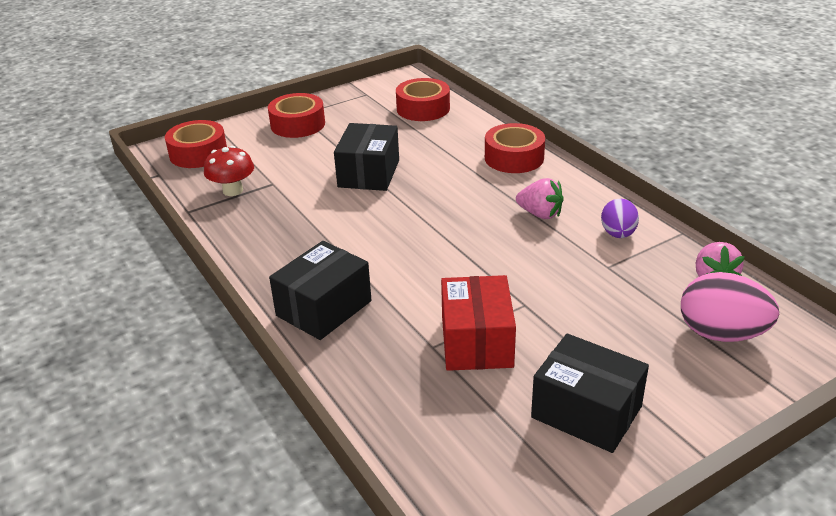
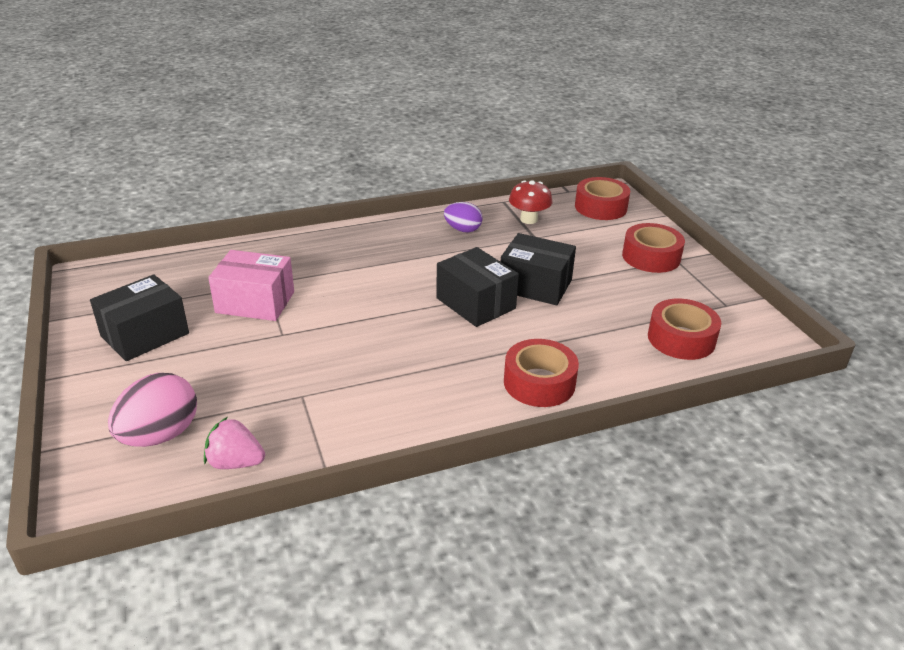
camera: 100 degrees right, 0 degrees up
black box [269,241,372,340] -> black box moved to [436,247,519,327]
red box [441,275,516,371] -> pink box [208,250,294,321]
pink strawberry [516,178,564,219] -> none
purple egg [601,199,639,238] -> purple egg moved to [444,202,483,232]

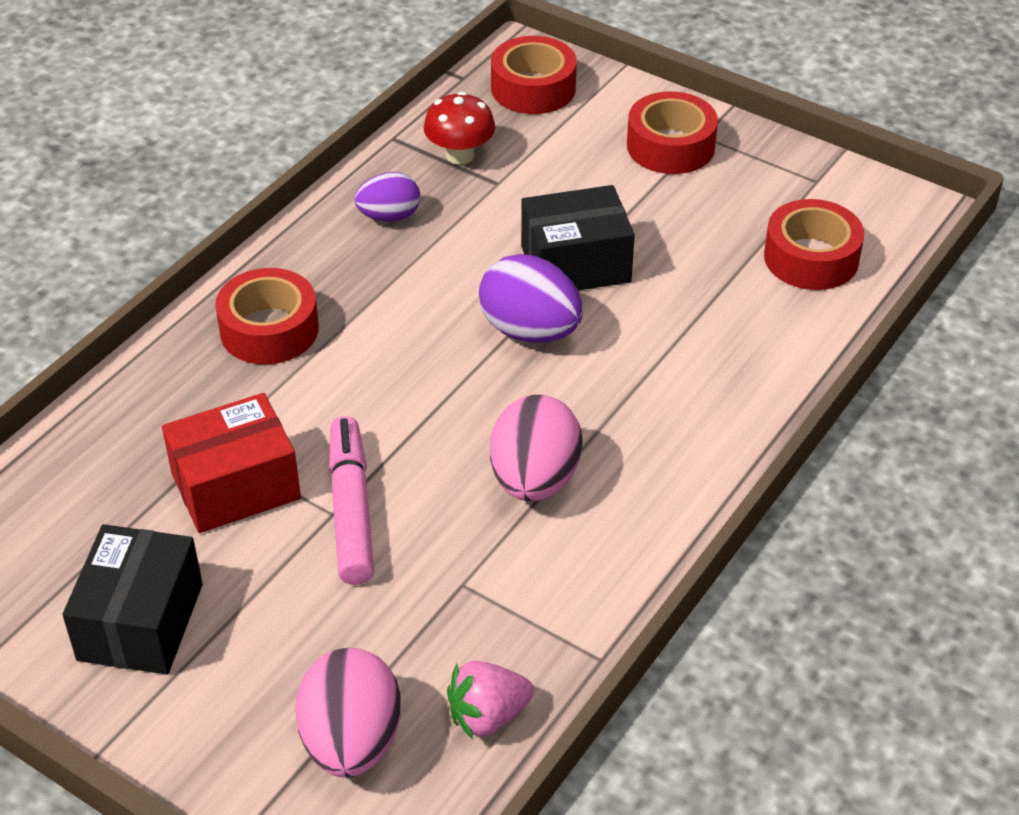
camera: 35 degrees left, 10 degrees up
pink box [208,250,294,321] -> red box [162,393,301,533]
black box [436,247,519,327] -> purple egg [479,254,583,343]
red tape [504,339,579,407] -> red tape moved to [215,268,319,364]
none -> pink marker [329,416,374,585]
none -> pink egg [490,395,583,501]

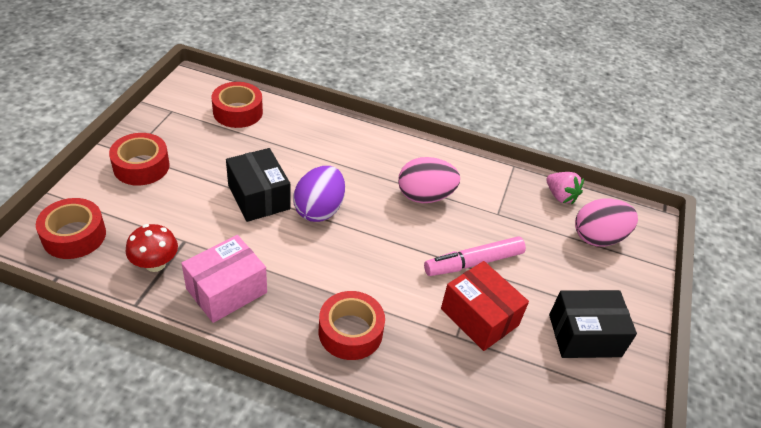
camera: 110 degrees left, 0 degrees up
purple egg [355,172,420,222] -> pink box [181,235,267,323]

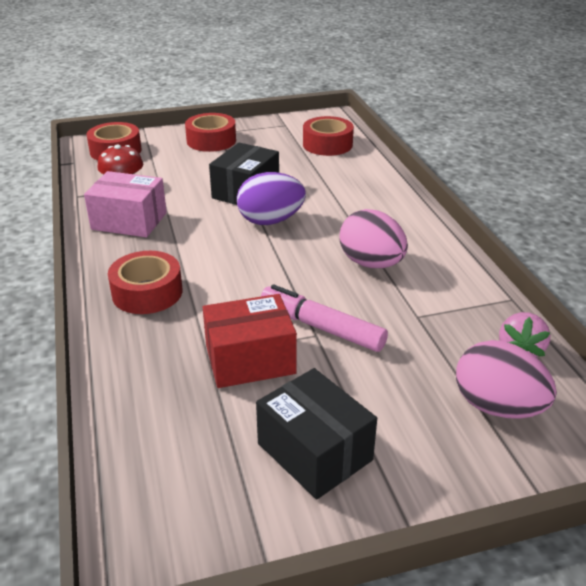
camera: 60 degrees right, 10 degrees down
red box [441,261,529,351] -> red box turned 60 degrees clockwise [203,294,297,388]

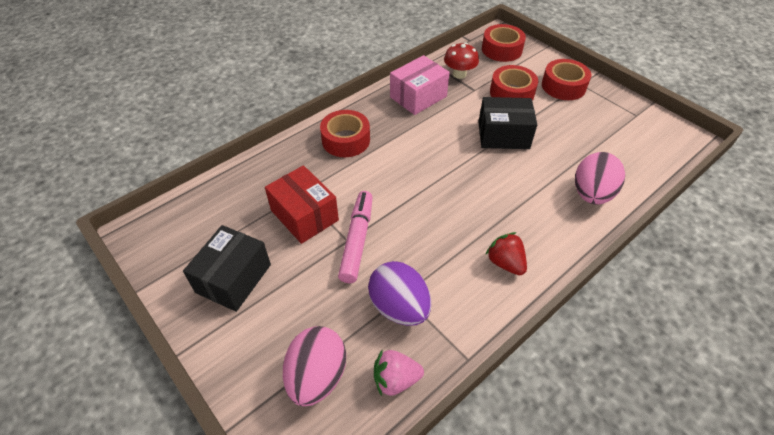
camera: 65 degrees right, 15 degrees up
pink box [84,171,167,237] -> pink box turned 60 degrees clockwise [390,55,450,115]
purple egg [237,172,306,225] -> purple egg moved to [368,261,431,326]
red tape [303,116,354,156] -> red tape moved to [490,65,538,101]
pink egg [339,209,408,268] -> pink egg moved to [575,152,625,204]
none -> red strawberry [486,232,527,275]

